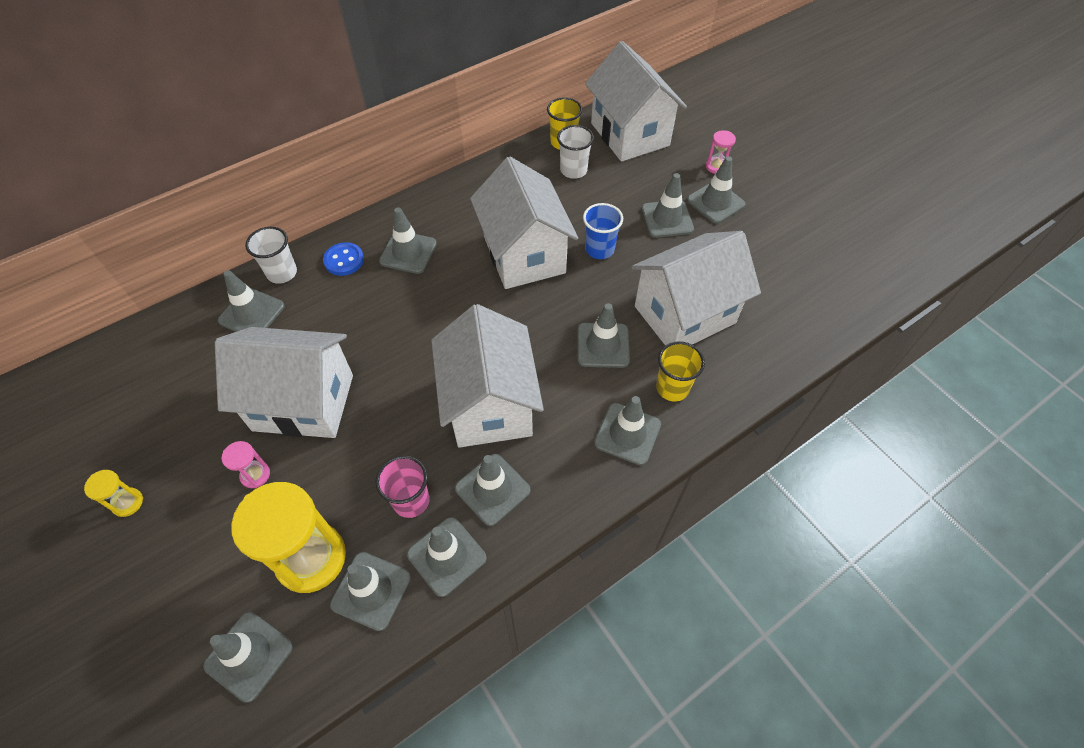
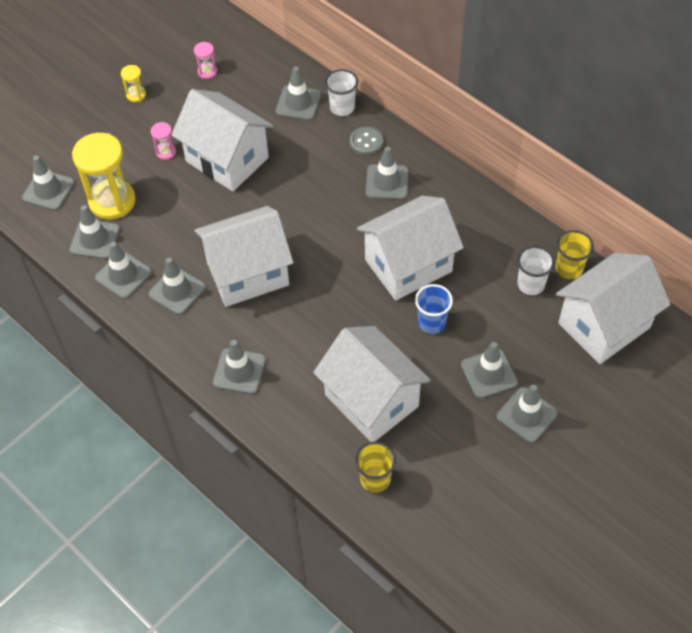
camera: 80 degrees right, 0 degrees up
white house [215,327,353,438] -> white house turned 45 degrees counterclockwise [171,89,273,191]
blue button [323,242,364,276] -> grey button [350,127,383,155]
pink cup [375,455,430,518] -> none
grey traffic cone [577,303,630,368] -> none
yellow cup [656,341,705,401] -> yellow cup moved to [355,442,396,493]
pink hourglass [706,130,736,174] -> pink hourglass moved to [194,42,217,79]

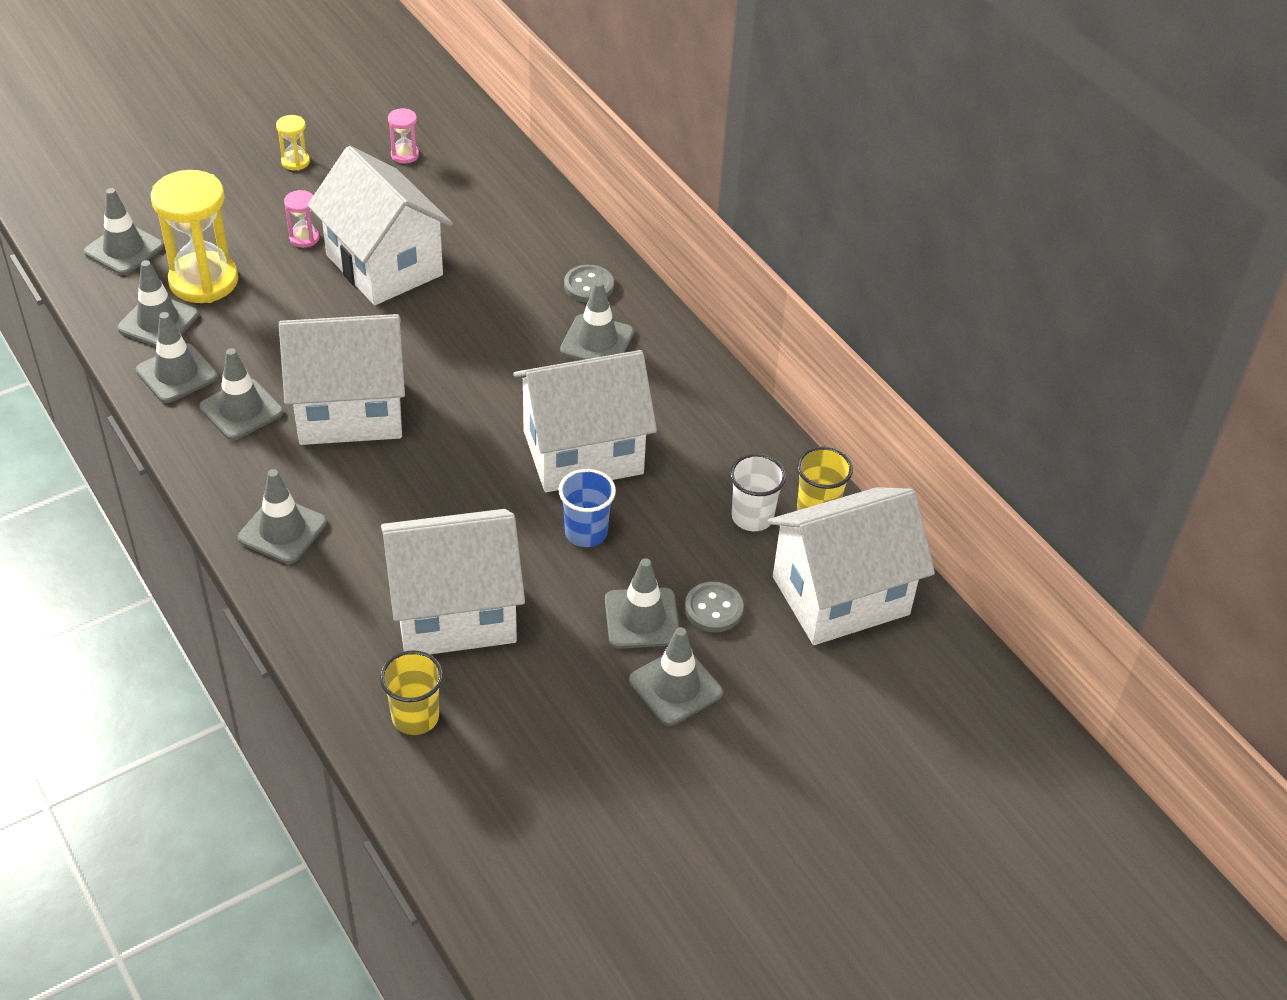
camera: 10 degrees right, 10 degrees down
grey traffic cone [276,66,321,120] -> none
white house [313,326,430,442] -> white house turned 75 degrees counterclockwise [381,509,525,654]
white cup [325,69,358,116] -> none
none -> grey button [685,582,744,633]

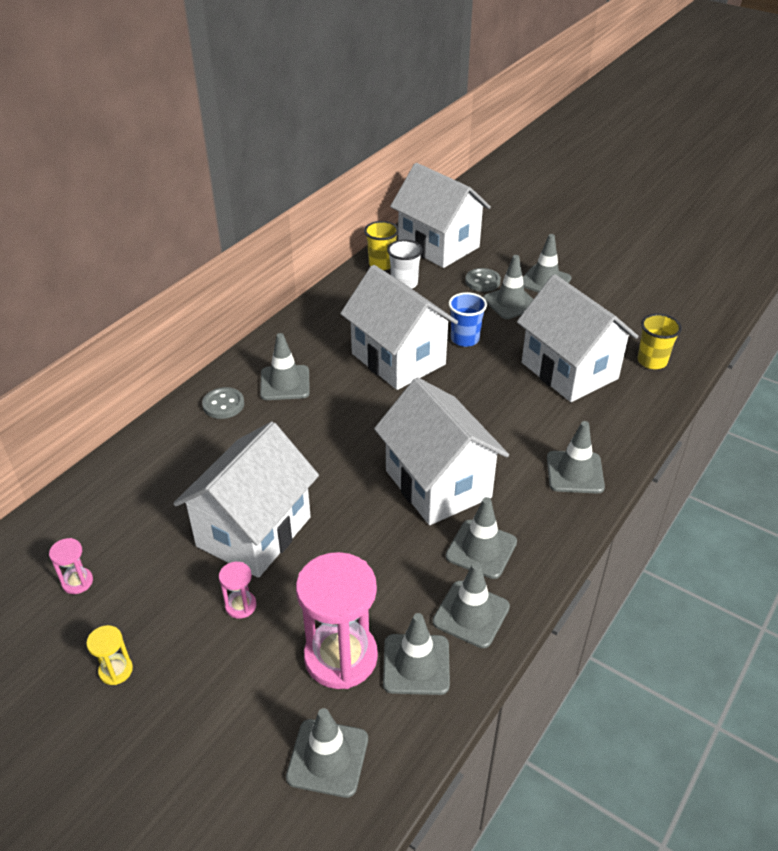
camera: 110 degrees left, 5 degrees down
yellow hourglass [151,170,238,303] -> pink hourglass [296,552,378,689]

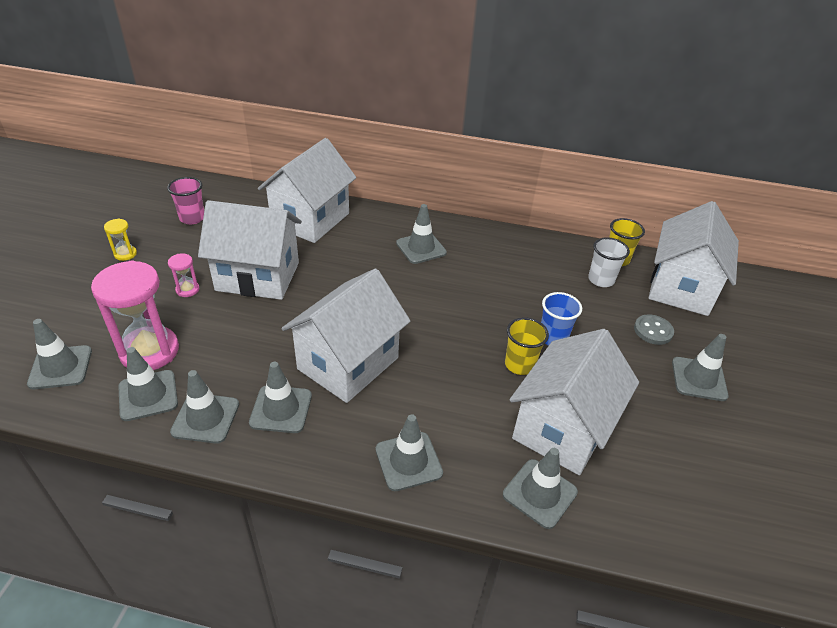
camera: 65 degrees right, 0 degrees up
pink hourglass [49,538,93,594] -> pink cup [167,177,204,224]
grey button [202,387,244,419] -> none
white house [340,265,458,390] -> white house moved to [258,138,356,243]
grey traffic cone [483,255,533,319] -> grey traffic cone moved to [503,448,578,529]
yellow cup [637,314,682,369] -> yellow cup moved to [505,317,549,375]

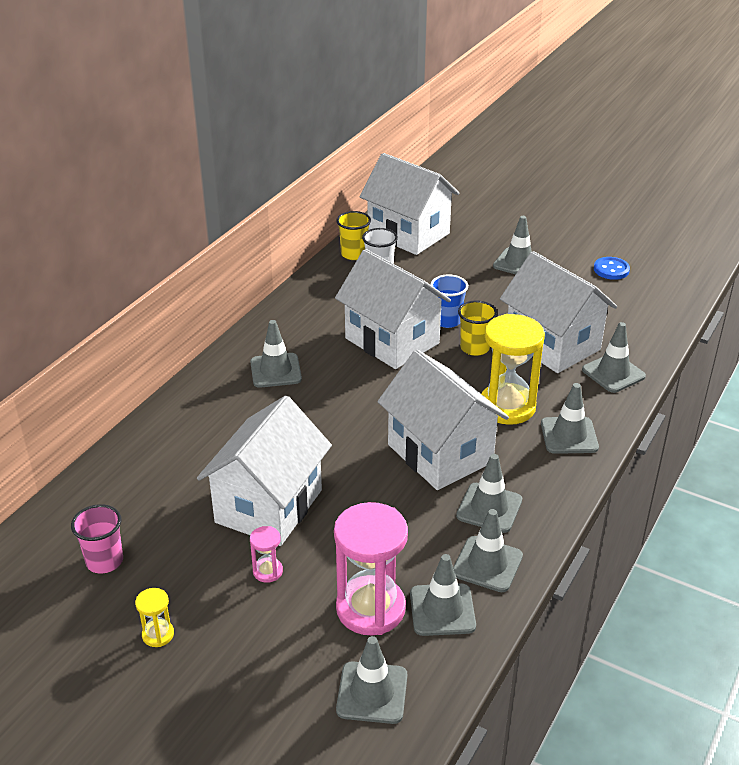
camera: 70 degrees left, 5 degrees down
white house [258,138,356,243] -> white house moved to [335,249,451,369]
grey button [634,314,674,345] -> none
none -> yellow hourglass [481,314,545,425]
none -> blue button [594,257,630,280]

